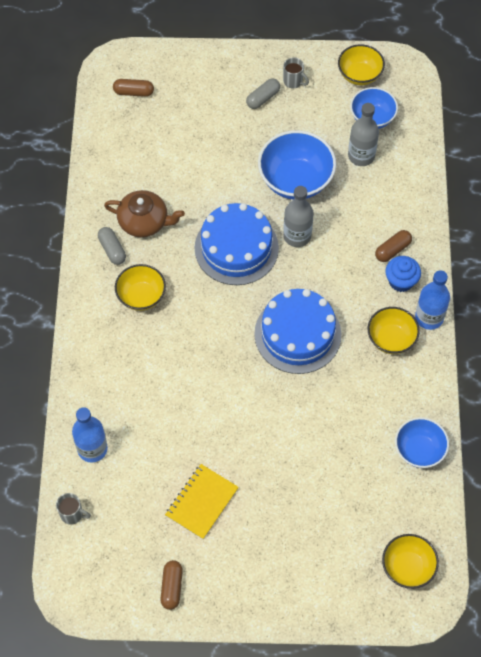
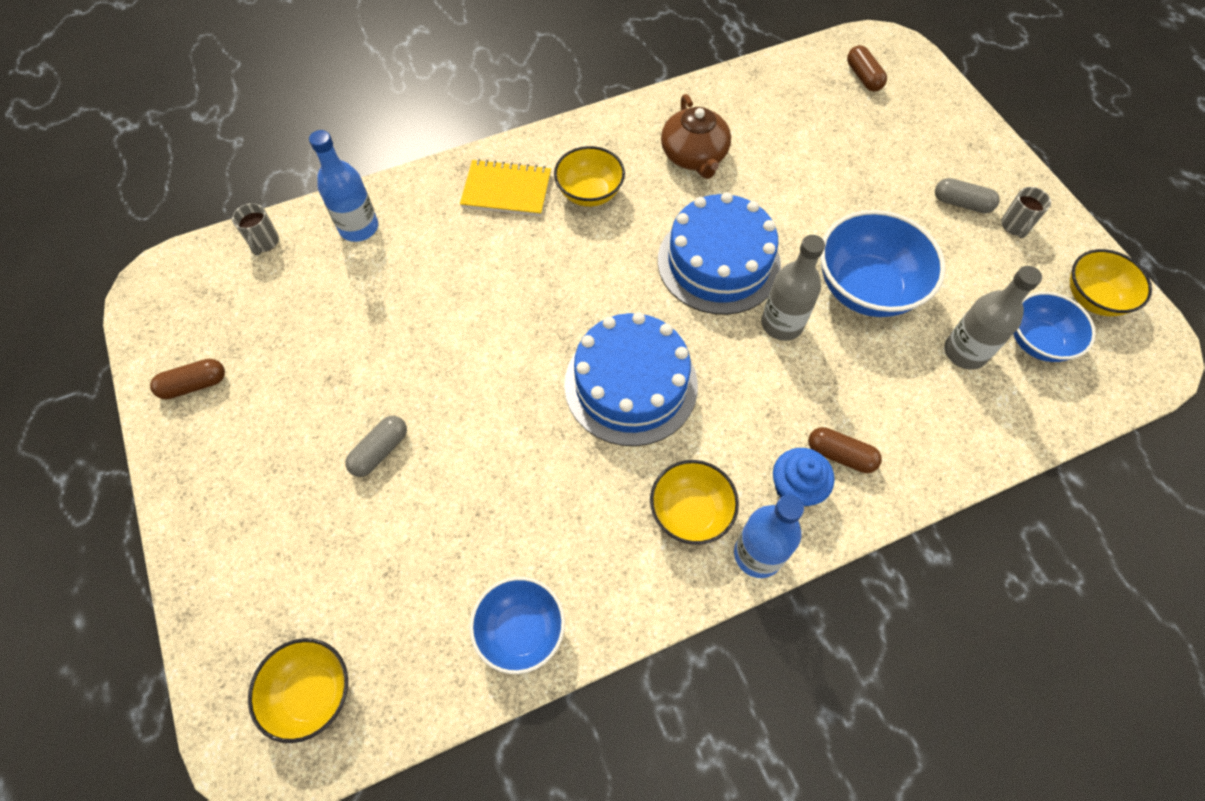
camera: 65 degrees right, 0 degrees up
grey capsule [98,227,126,265] -> grey capsule moved to [345,416,407,477]
yellow notebook [165,464,239,539] -> yellow notebook moved to [460,159,551,216]

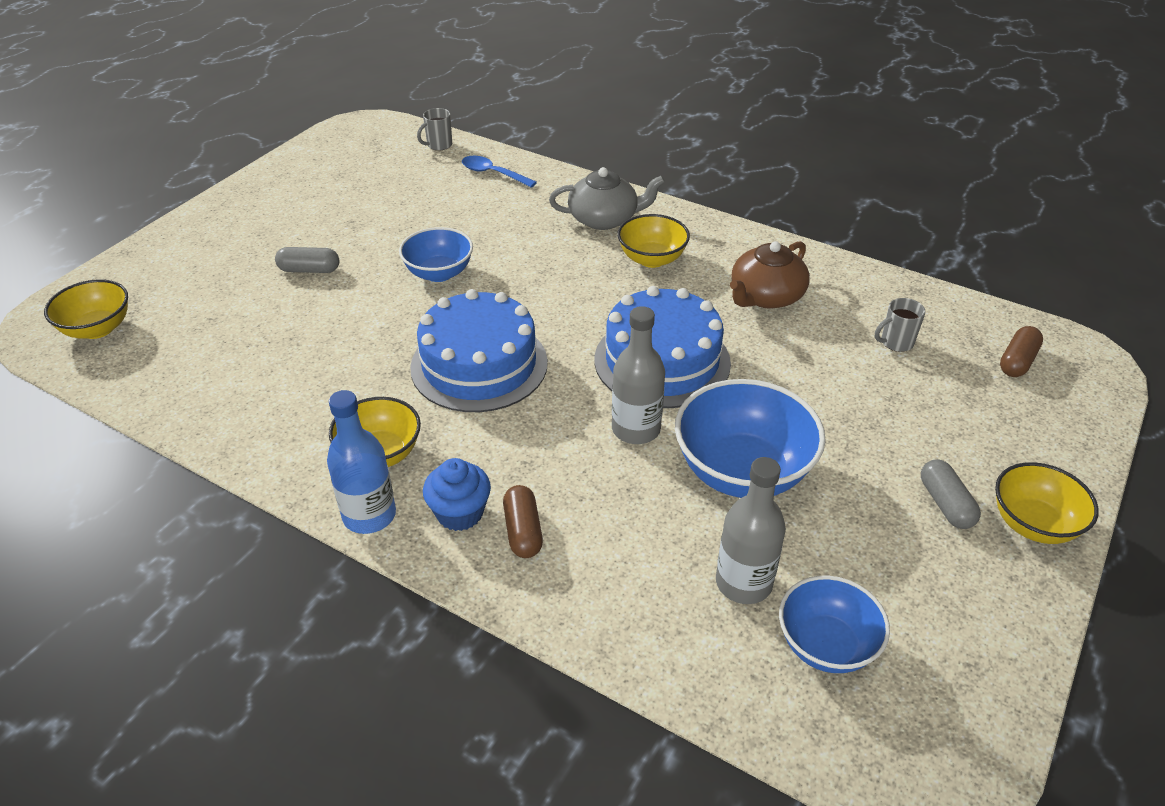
camera: 55 degrees right, 20 degrees down
brown capsule [150,359,225,399] -> none
blue bottle [309,130,378,242] -> blue spoon [462,156,537,188]
yellow notebook [460,159,551,216] -> grey teapot [549,167,665,230]
blue bowl [470,577,565,674] -> blue bowl moved to [399,227,473,282]
grey mug [1001,187,1051,238] -> grey mug moved to [875,298,926,352]
yellow bowl [1069,249,1152,316] -> yellow bowl moved to [995,462,1099,544]

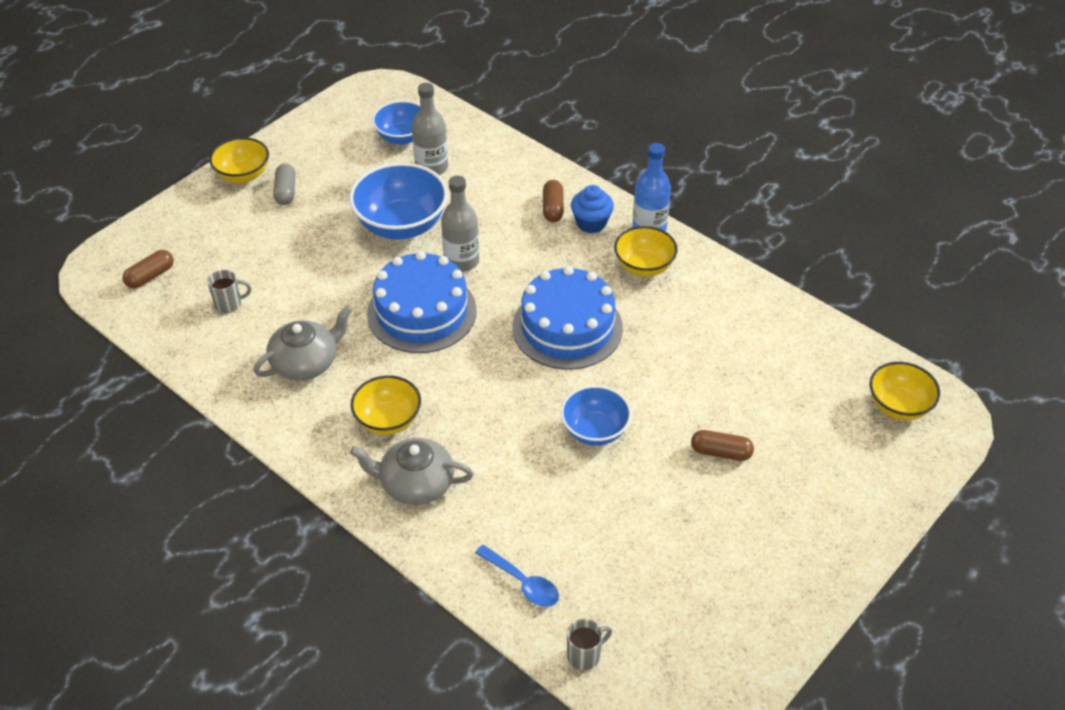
camera: 170 degrees left, 5 degrees up
grey capsule [275,247,339,273] -> brown capsule [691,430,754,461]
brown teapot [730,241,810,309] -> grey teapot [254,306,352,381]

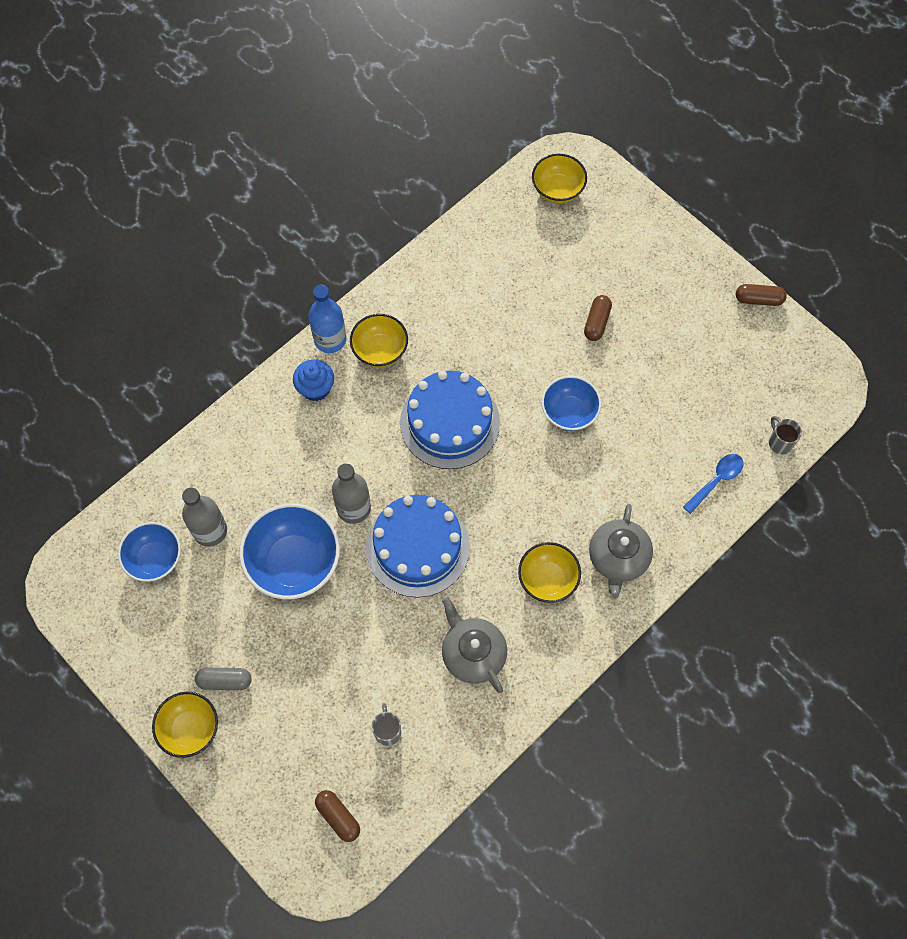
camera: 85 degrees left, 20 degrees up
brown capsule [543,180,564,222] -> brown capsule moved to [736,284,787,306]

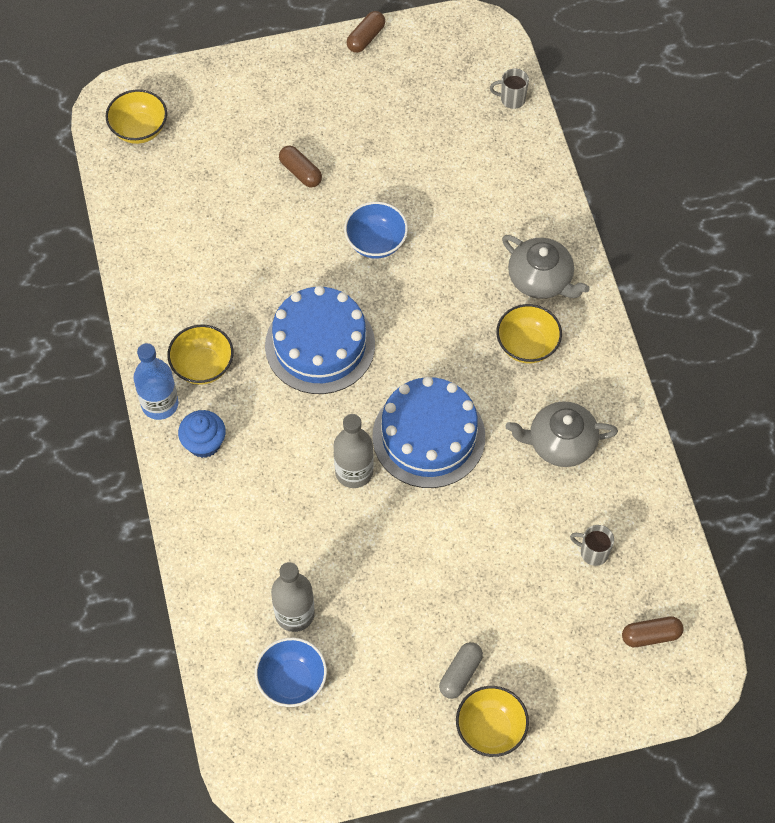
camera: 60 degrees left, 5 degrees down
blue bowl [239,503,340,599] -> none
blue spoon [683,454,744,514] -> none

